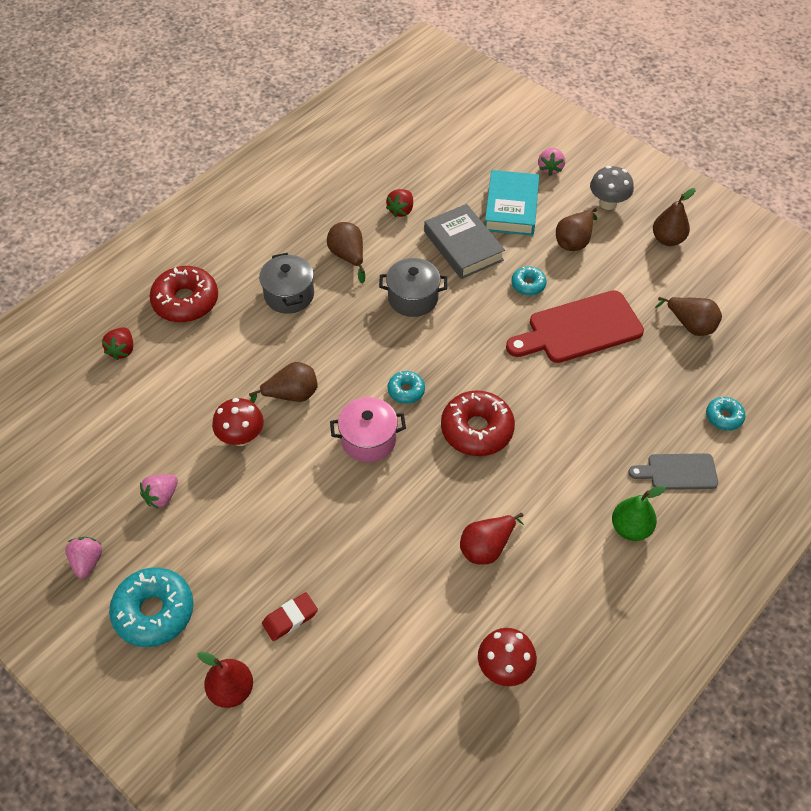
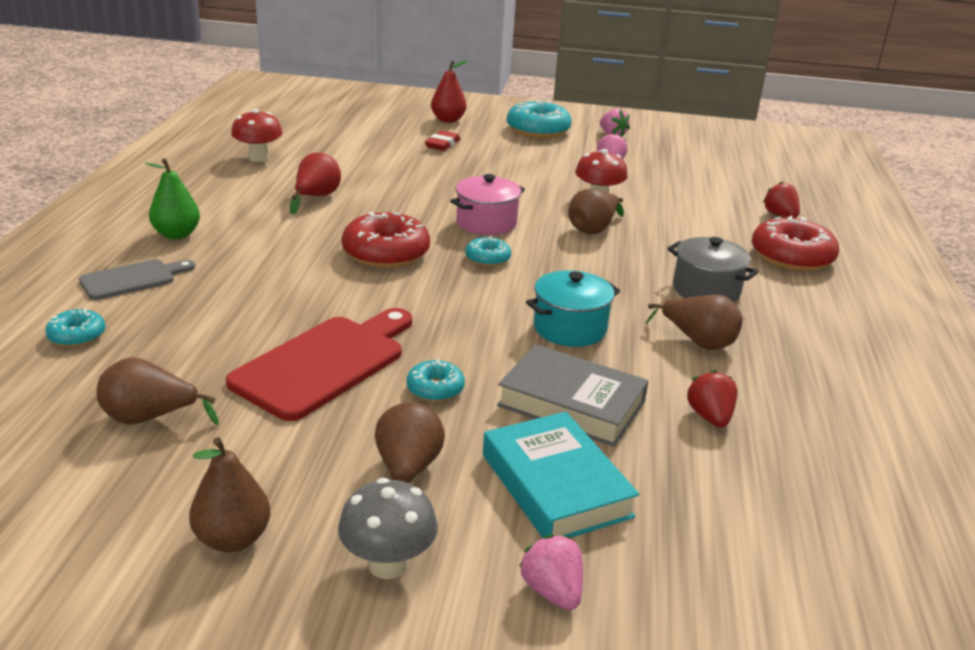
camera: 145 degrees right, 25 degrees down
grey pot [379,258,447,317] -> turquoise pot [526,270,620,347]

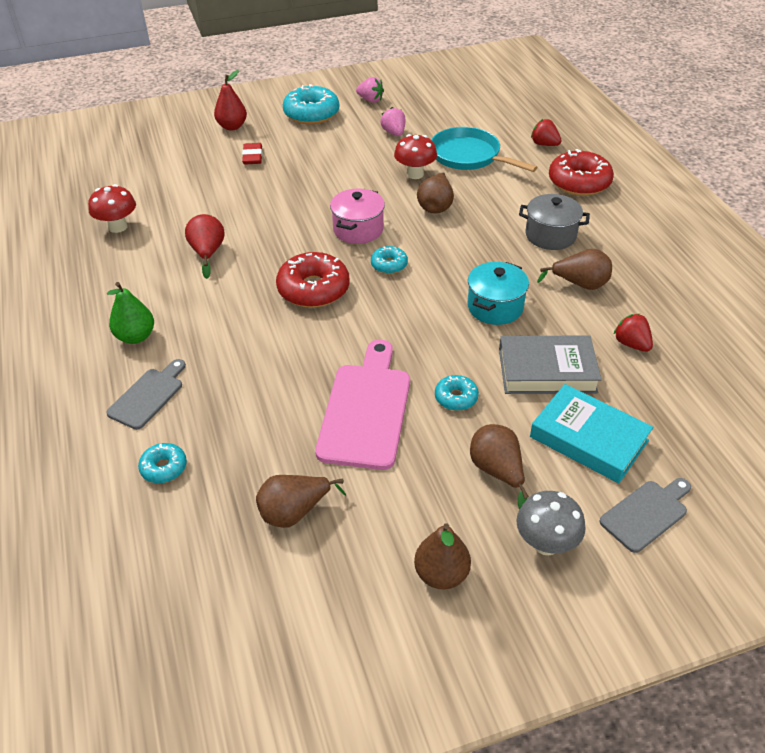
camera: 25 degrees left, 15 degrees up
red cutting board [226,308,412,421] -> pink cutting board [315,340,410,470]
pink strawberry [519,535,583,610] -> grey cutting board [599,478,691,553]
none -> turquoise pan [431,127,538,172]

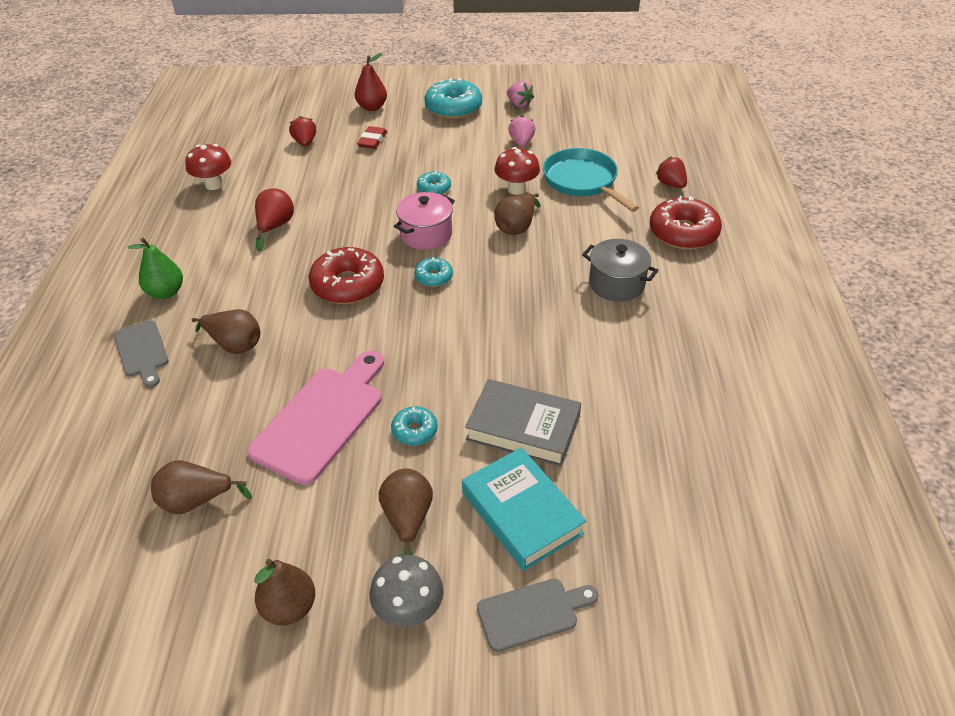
camera: 20 degrees right, 0 degrees up
grey cutting board [106,359,186,430] -> grey cutting board turned 105 degrees clockwise [114,320,169,388]
turquoise donut [138,443,187,483] -> turquoise donut moved to [417,171,451,195]
turquoise pot [468,262,529,325] -> none
brown pear [537,249,612,290] -> brown pear moved to [191,309,260,354]
red strawberry [614,314,653,352] -> red strawberry moved to [289,116,316,147]

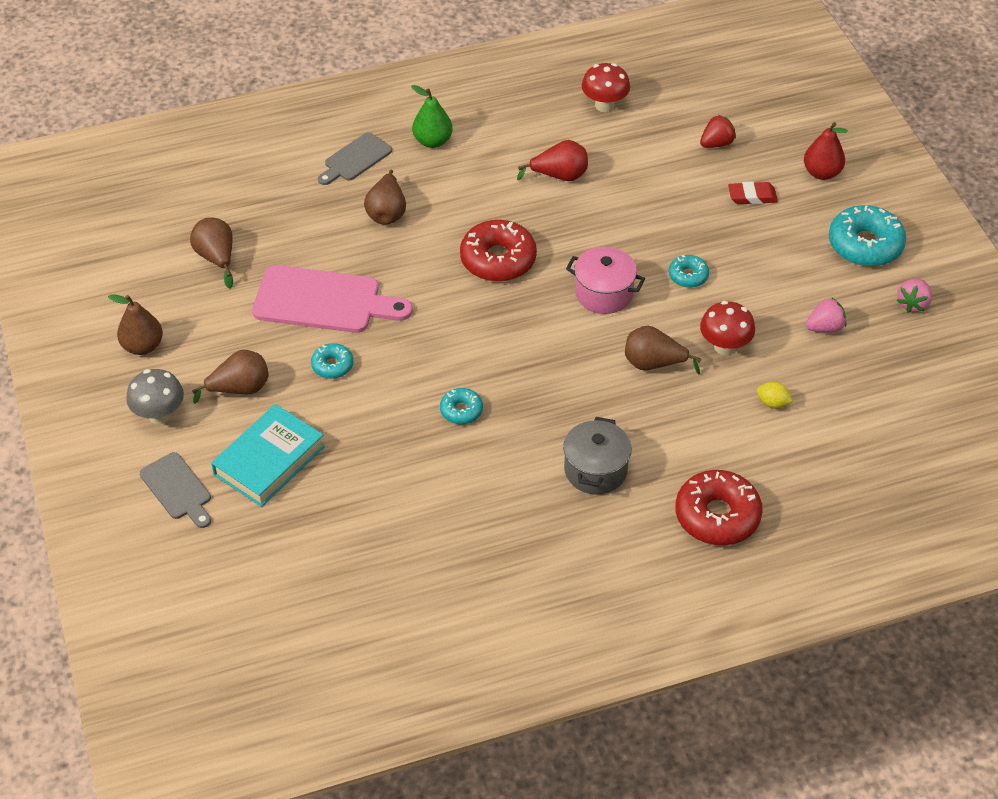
camera: 70 degrees right, 5 degrees up
turquoise donut [414,257,453,287] -> turquoise donut moved to [440,388,483,424]
grey book [465,379,581,467] -> none
turquoise pan [543,148,639,212] -> yellow lemon [757,382,793,408]
red strawberry [656,157,687,188] -> none

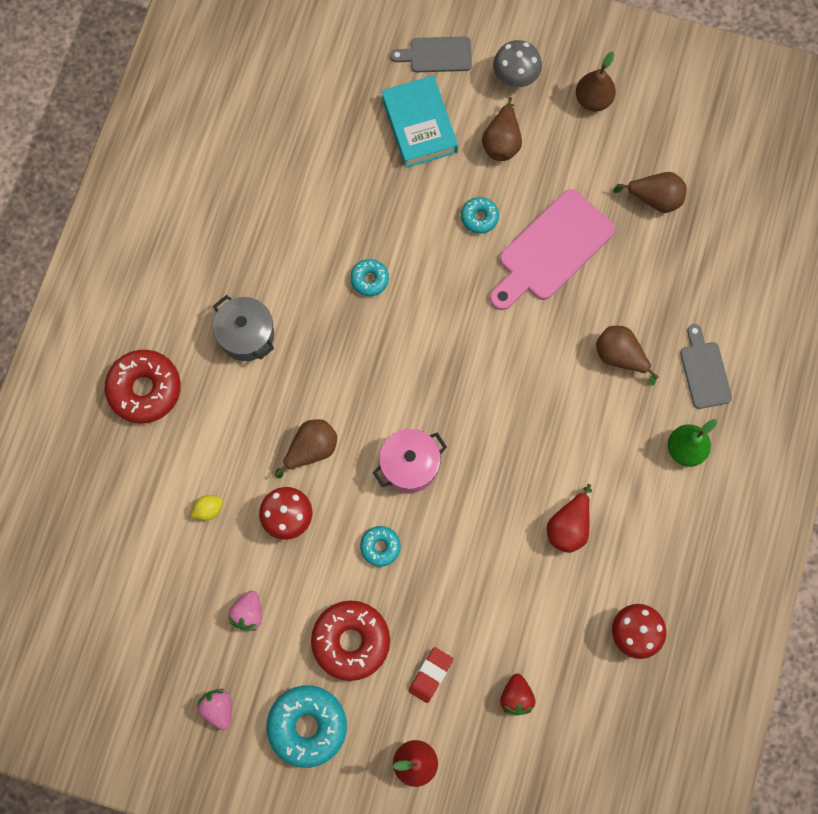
camera: 125 degrees right, 25 degrees up
red donut [460,220,537,282] -> red donut moved to [311,601,390,681]

